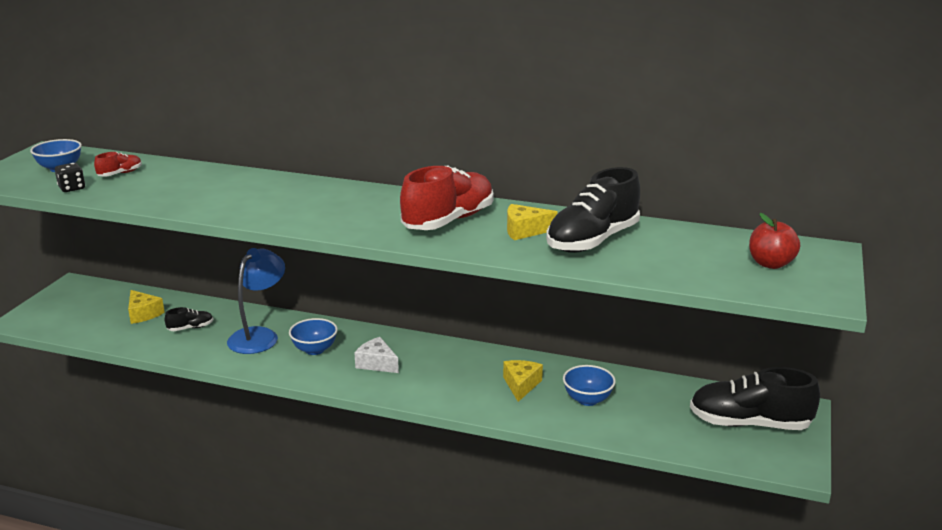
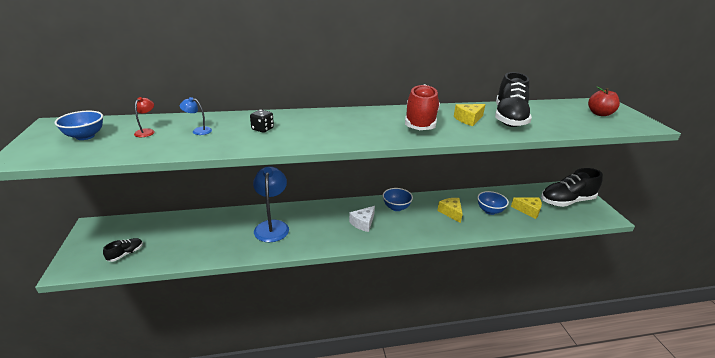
camera: 30 degrees left, 5 degrees up
black dice [55,163,85,192] -> black dice moved to [250,110,274,133]
red shoe [94,152,142,177] -> red lamp [134,97,154,137]
yellow cheese [128,290,165,324] -> yellow cheese moved to [511,198,542,219]
black shoe [165,307,213,331] -> black shoe moved to [103,238,143,262]
blue bowl [289,318,338,355] -> blue bowl moved to [383,188,413,211]
white cheese [354,337,399,373] -> white cheese turned 60 degrees counterclockwise [349,206,375,232]
none -> blue lamp [180,97,212,135]

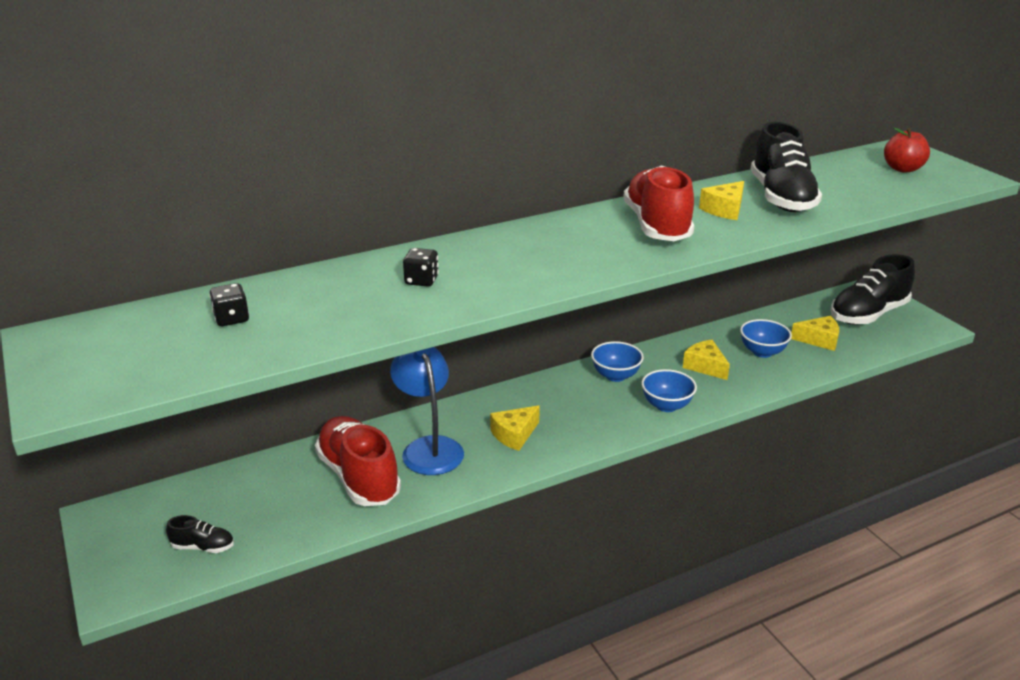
camera: 15 degrees left, 0 degrees up
blue bowl [54,111,103,140] -> blue bowl moved to [641,369,697,412]
black shoe [103,238,143,262] -> black shoe turned 75 degrees clockwise [166,515,234,553]
red lamp [134,97,154,137] -> black dice [209,283,249,326]
blue lamp [180,97,212,135] -> none
white cheese [349,206,375,232] -> none
none -> red shoe [315,416,401,506]
none -> yellow cheese [490,406,540,451]

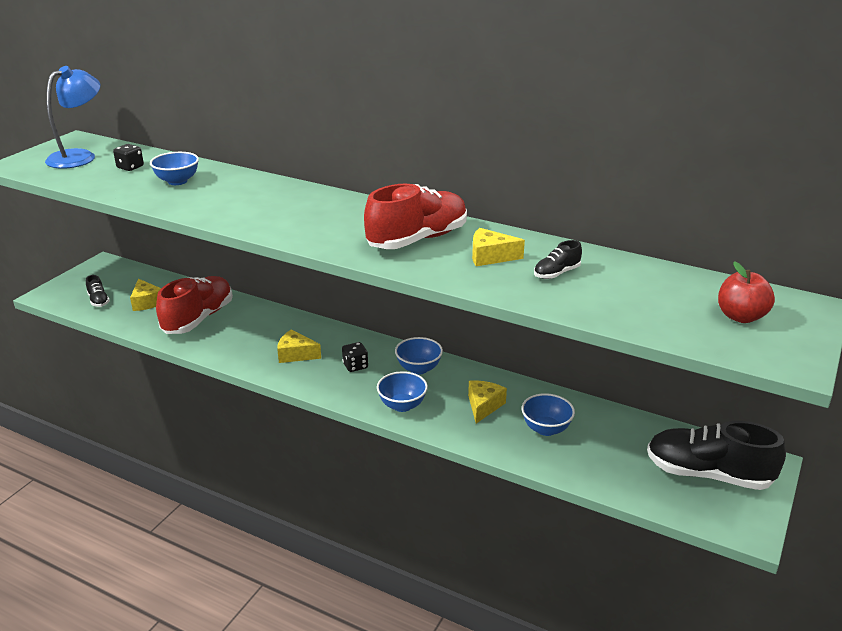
camera: 55 degrees right, 0 degrees up
blue lamp [390,347,464,475] -> blue lamp moved to [45,66,100,169]
black dice [403,248,439,286] -> black dice moved to [342,342,368,372]
black shoe [751,122,822,212] -> black shoe [534,240,582,279], size x0.45
yellow cheese [791,316,839,351] -> yellow cheese moved to [130,278,161,311]
none -> blue bowl [150,152,199,185]

